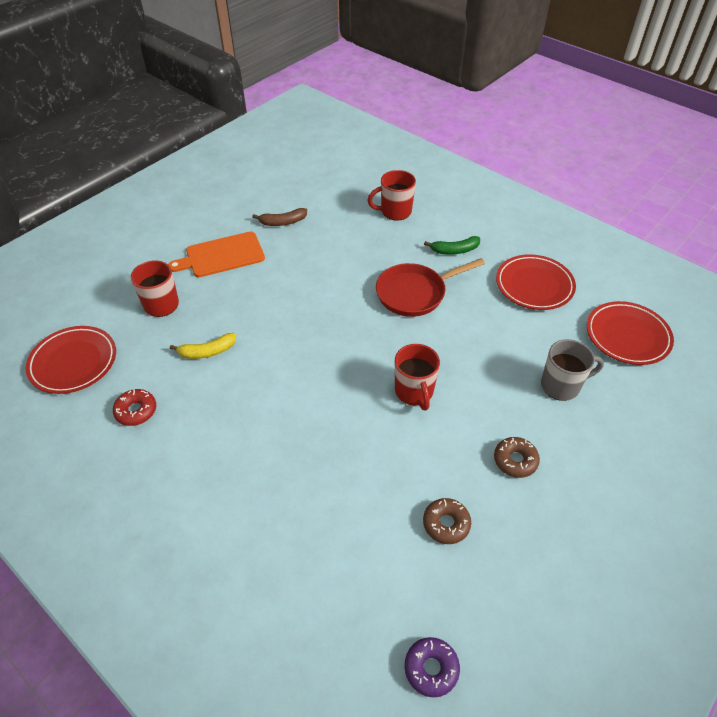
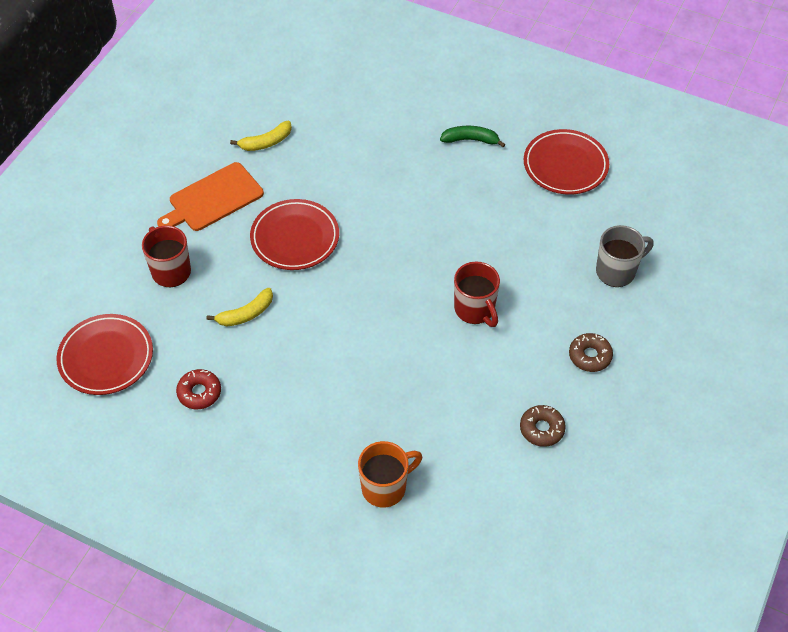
camera: 15 degrees left, 5 degrees up
brown banana [252,208,307,226] -> yellow banana [230,121,292,151]
red mug [367,170,416,221] -> none
red pan [376,258,485,317] -> none
purple donut [405,637,460,697] -> none
green banana [424,236,480,255] -> green banana turned 150 degrees counterclockwise [440,126,506,147]
red plate [587,301,674,365] -> red plate moved to [250,199,339,270]
none -> orange mug [358,441,423,508]

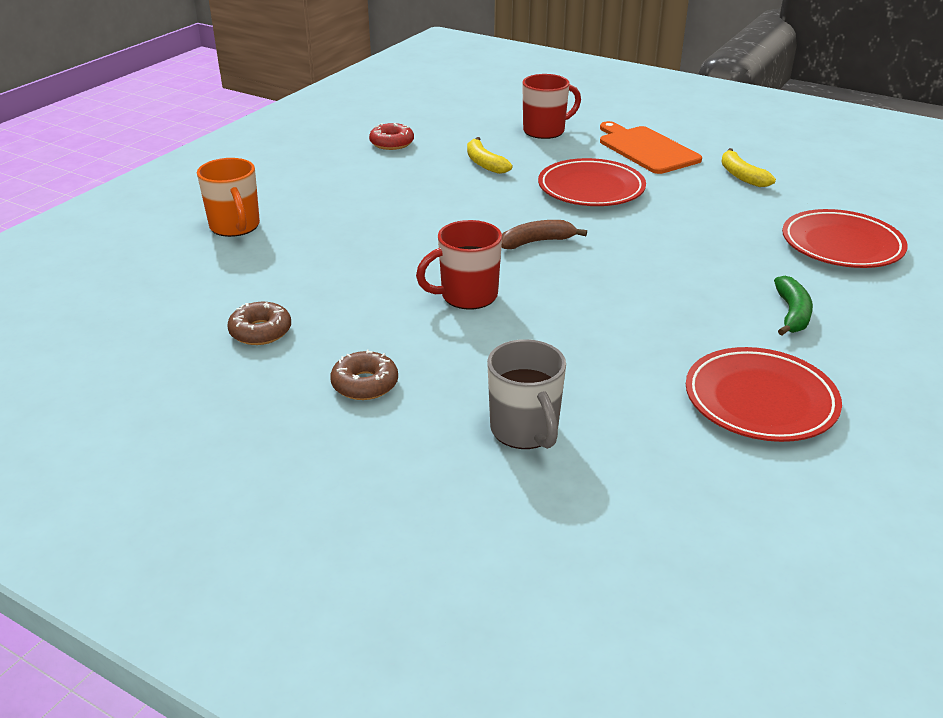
camera: 95 degrees right, 20 degrees down
red plate [56,314,153,395] -> red plate moved to [782,209,908,268]
none -> brown banana [501,220,587,249]

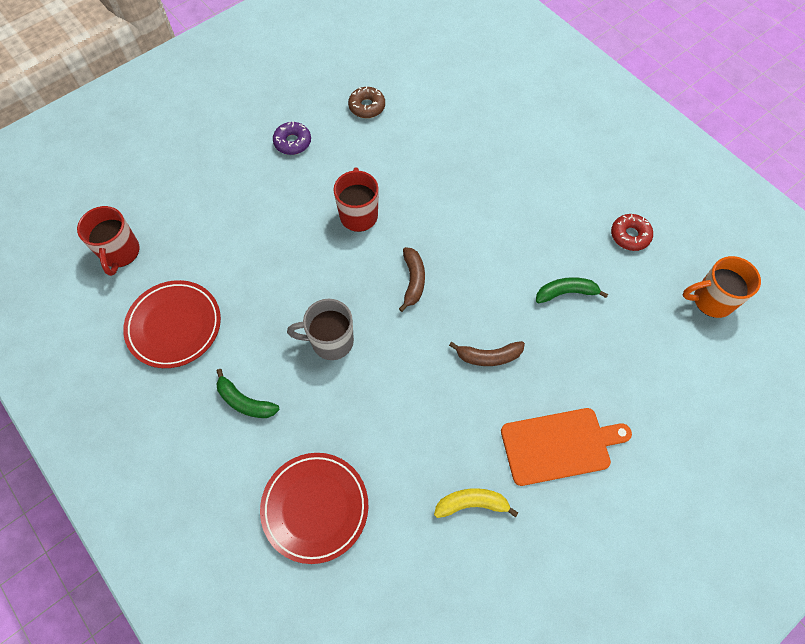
camera: 110 degrees right, 30 degrees up
orange mug [197,158,260,237] -> orange mug moved to [683,256,761,318]
brown donut [330,350,398,400] -> purple donut [273,122,311,155]
yellow banana [467,137,513,174] -> green banana [536,277,608,303]
grey mug [487,339,566,449] -> grey mug moved to [287,299,354,360]
red mug [522,74,581,139] -> red mug moved to [77,206,140,276]
red plate [538,158,646,206] -> brown banana [449,341,525,366]

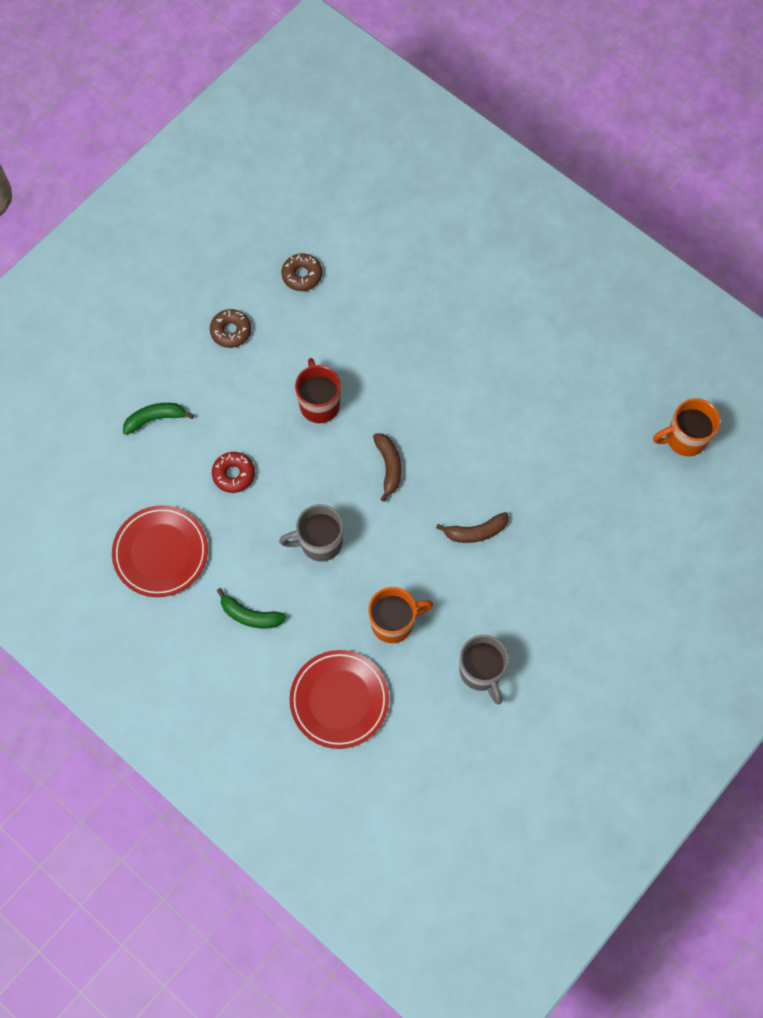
camera: 10 degrees left, 5 degrees up
red mug [77,206,140,276] -> none
purple donut [273,122,311,155] -> brown donut [210,309,251,348]
yellow banana [434,488,518,518] -> grey mug [459,635,509,704]
orange cutting board [501,408,632,486] -> none
green banana [536,277,608,303] -> green banana moved to [123,403,194,435]
red donut [611,214,653,251] -> red donut moved to [212,452,255,493]
none -> orange mug [368,587,433,643]

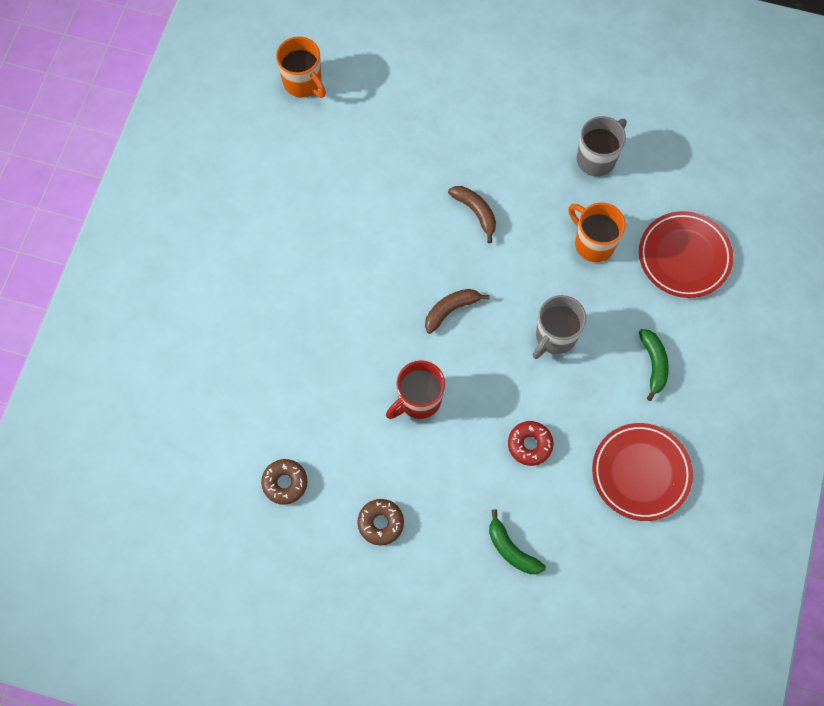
camera: 115 degrees left, 0 degrees up
grey mug [279,504,344,562] -> grey mug turned 75 degrees clockwise [533,295,586,359]

